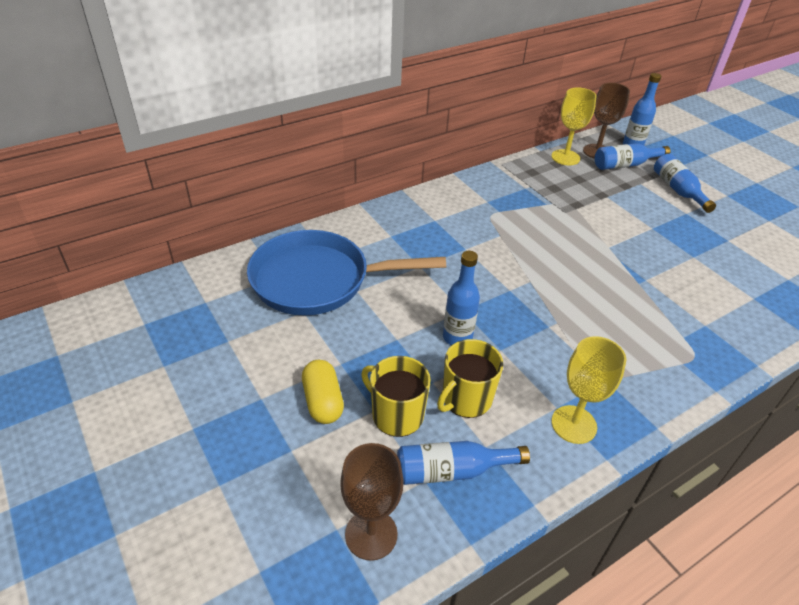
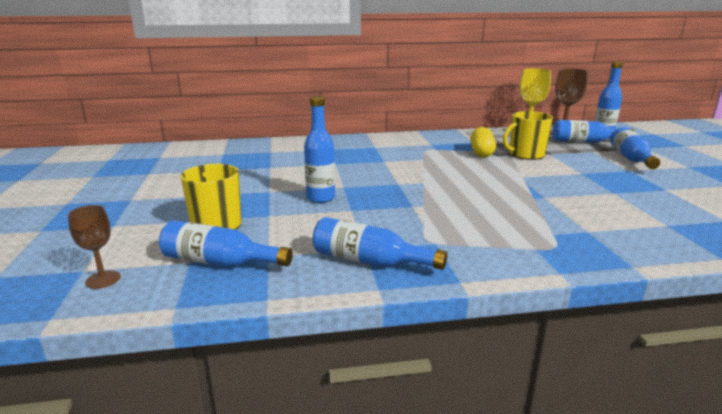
camera: 25 degrees right, 20 degrees down
blue pan [247,230,446,315] -> none
yellow capsule [302,360,344,424] -> yellow capsule moved to [470,127,496,157]
brown goblet [340,443,403,561] -> brown goblet [68,205,121,289], size x0.61
yellow mug [437,339,504,418] -> yellow mug moved to [503,111,553,160]
yellow goblet [551,336,626,444] -> blue bottle [313,217,447,270]

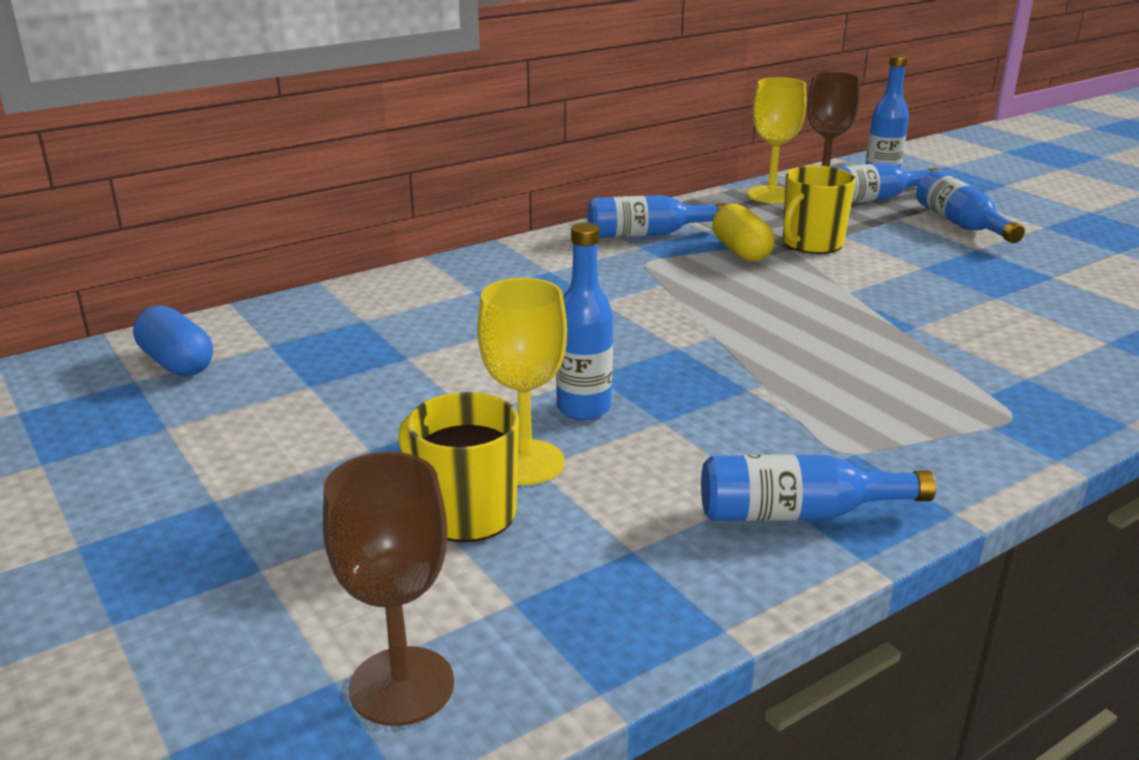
camera: 25 degrees left, 5 degrees up
brown goblet [68,205,121,289] -> brown goblet [323,452,454,726], size x1.65
blue bottle [159,220,293,267] -> blue bottle moved to [587,195,727,238]
none -> blue capsule [133,305,213,376]
none -> yellow goblet [477,278,567,485]

